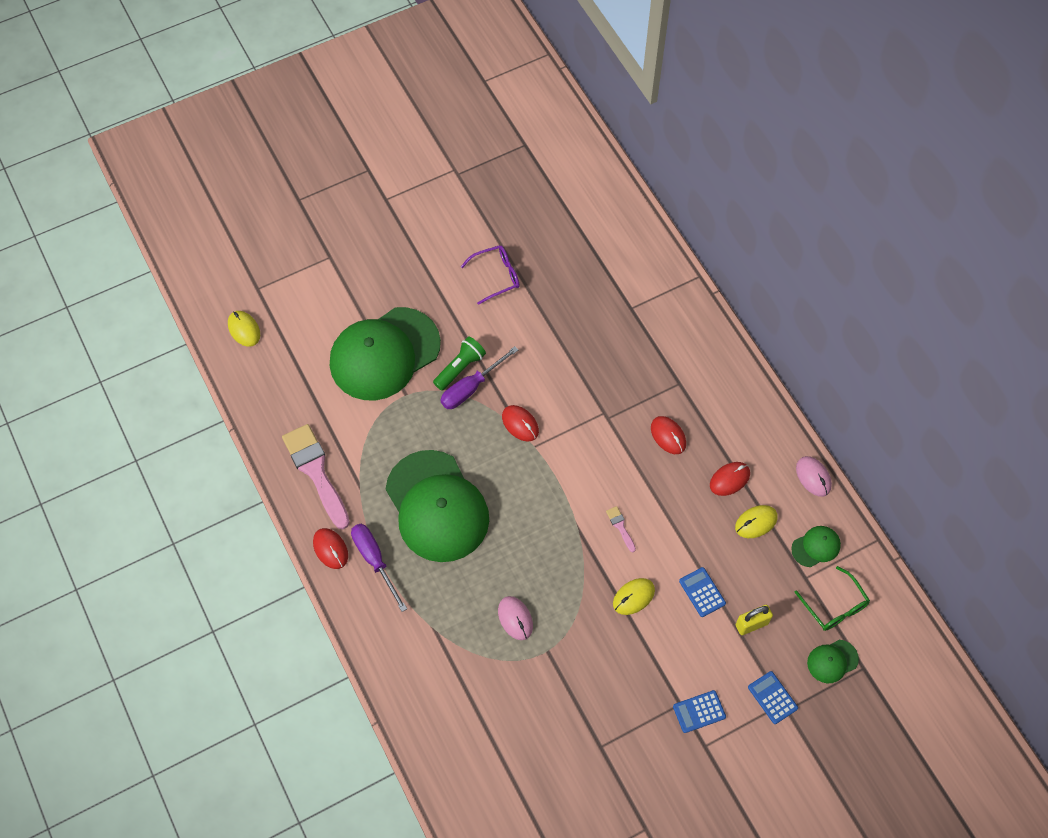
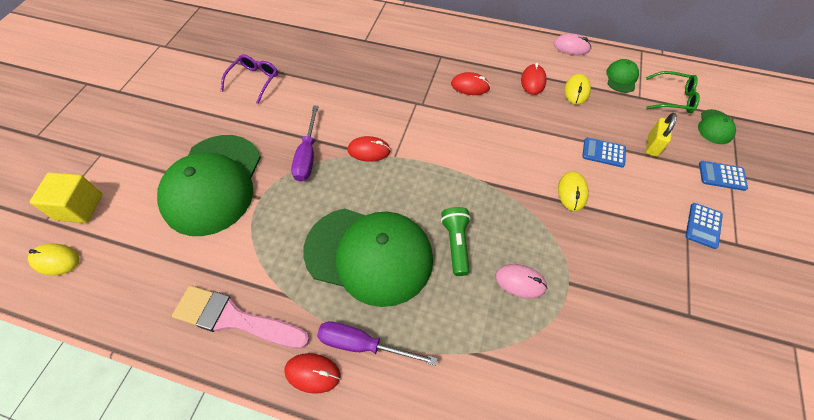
camera: 45 degrees left, 5 degrees down
green flashlight [433,336,486,391] -> green flashlight moved to [441,207,471,276]
pink brush [606,506,636,552] -> none
none -> yellow cube [30,172,103,223]

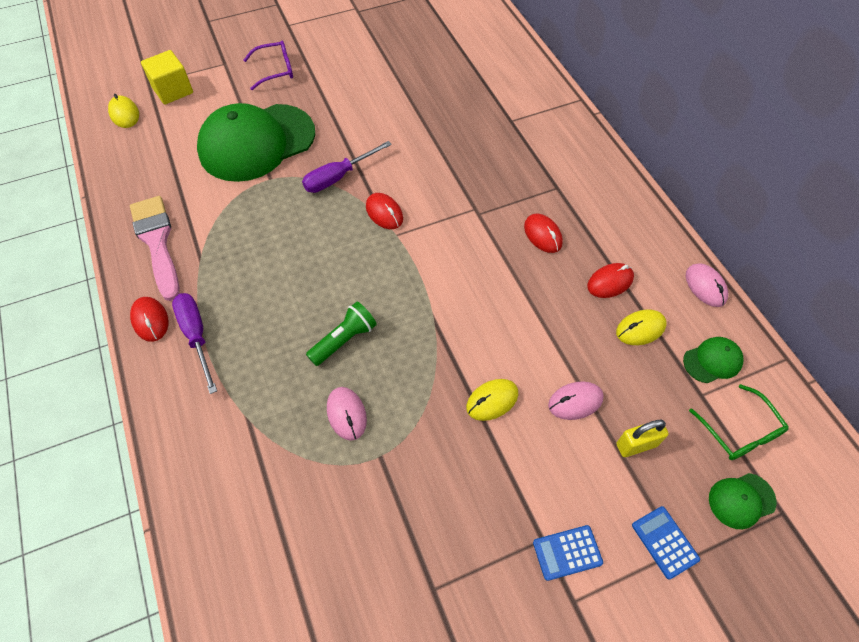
camera: 50 degrees right, 0 degrees up
purple glasses [221,54,278,104] -> purple glasses moved to [244,40,293,90]
green cap [303,208,433,307] -> none
blue calculator [582,138,626,167] -> pink mouse [548,382,604,420]

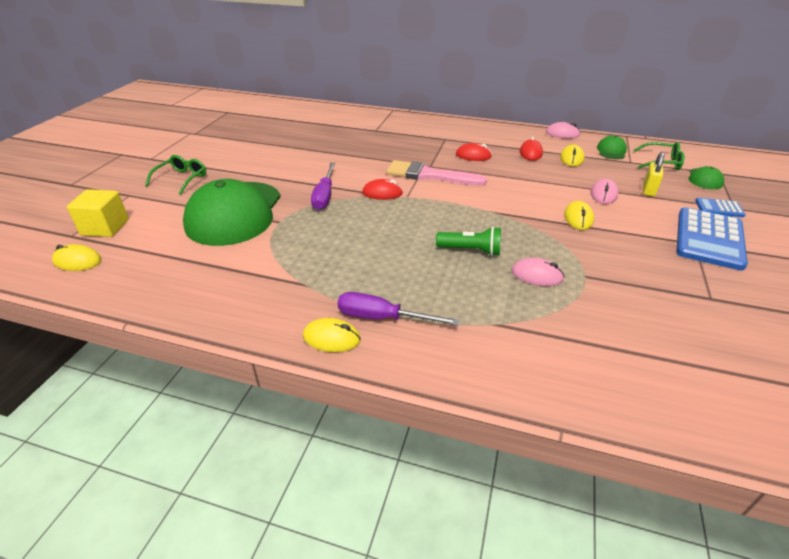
camera: 50 degrees left, 20 degrees down
pink brush [130,196,180,301] -> pink brush moved to [387,160,487,186]
red mouse [130,297,169,342] -> yellow mouse [303,318,361,352]
purple glasses [244,40,293,90] -> green glasses [145,155,206,195]
green flashlight [306,302,377,366] -> green flashlight turned 105 degrees clockwise [436,226,501,256]
blue calculator [533,525,603,581] -> blue calculator [676,207,748,271], size x2.04

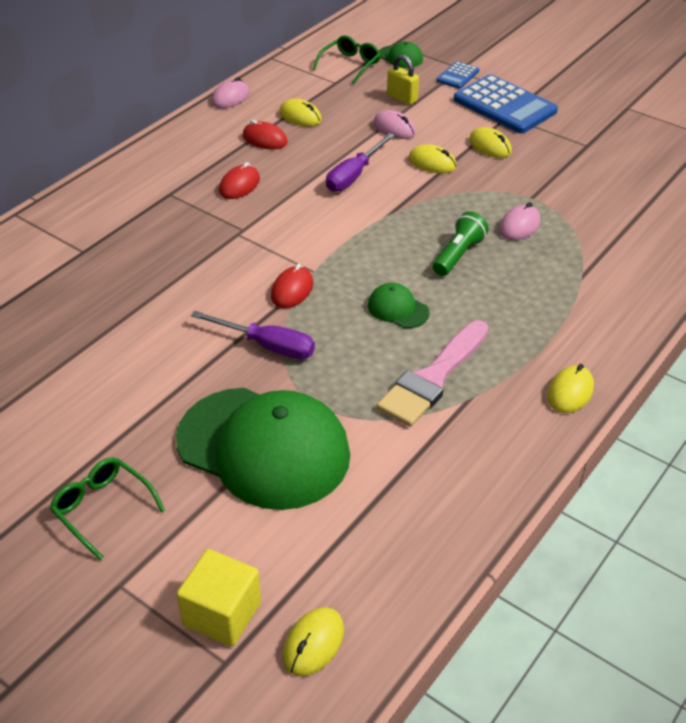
camera: 70 degrees left, 5 degrees up
purple screwdriver [338,292,460,326] -> purple screwdriver moved to [326,133,395,192]
pink brush [387,160,487,186] -> pink brush moved to [376,320,488,427]
green cap [597,135,627,159] -> green cap moved to [368,283,430,328]
none -> yellow mouse [469,127,512,158]

